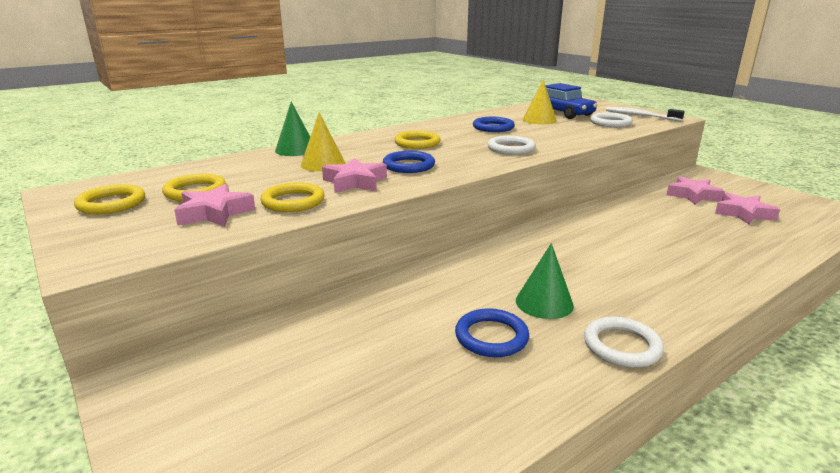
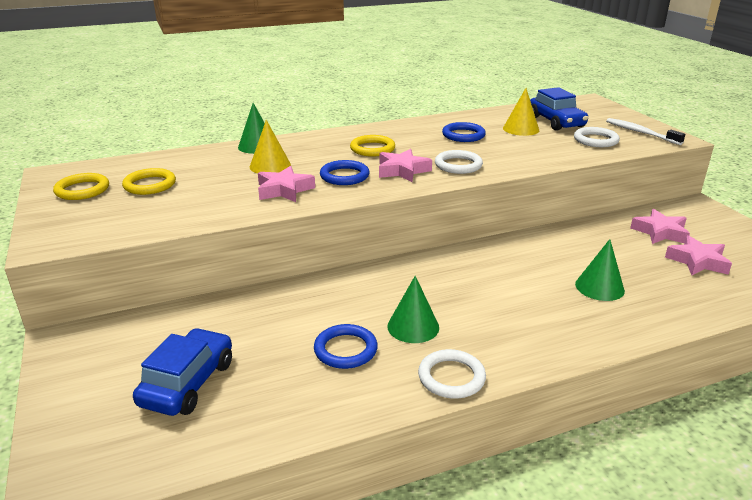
camera: 15 degrees right, 5 degrees up
pink star [174,184,255,227] -> pink star moved to [379,149,432,182]
yellow ring [260,182,325,212] -> none
none -> blue car [133,328,232,416]
none -> green cone [575,239,625,301]

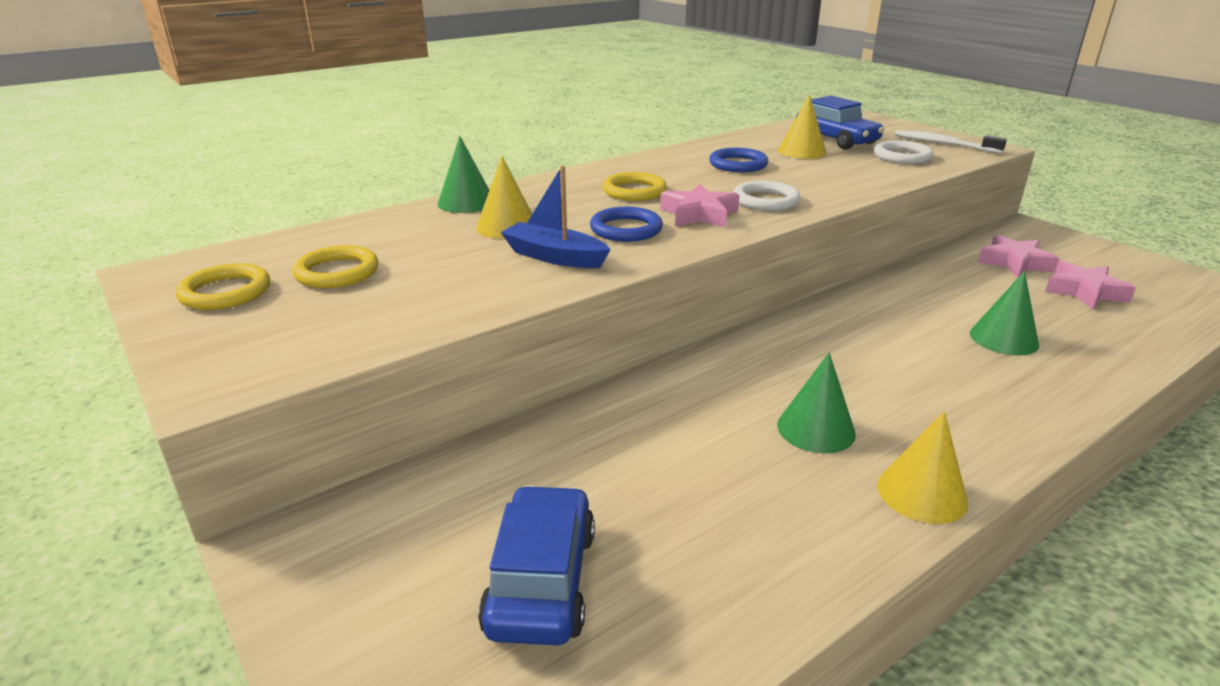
camera: 15 degrees left, 0 degrees up
pink star [258,166,315,202] -> blue boat [501,166,611,268]
blue ring [314,324,378,369] -> none
white ring [418,349,486,399] -> yellow cone [877,411,968,524]

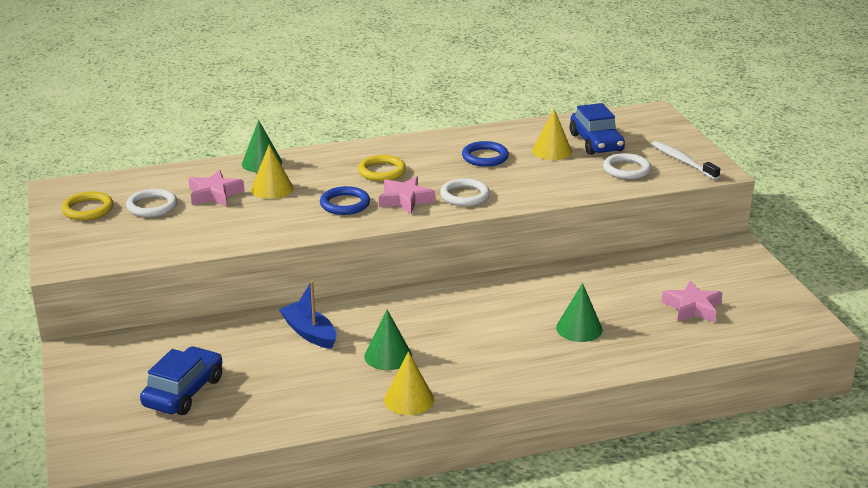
camera: 20 degrees right, 0 degrees up
yellow ring [292,245,378,288] -> white ring [126,188,178,217]
blue boat [501,166,611,268] -> blue boat moved to [279,281,337,349]
pink star [978,235,1060,277] -> pink star moved to [188,170,244,207]

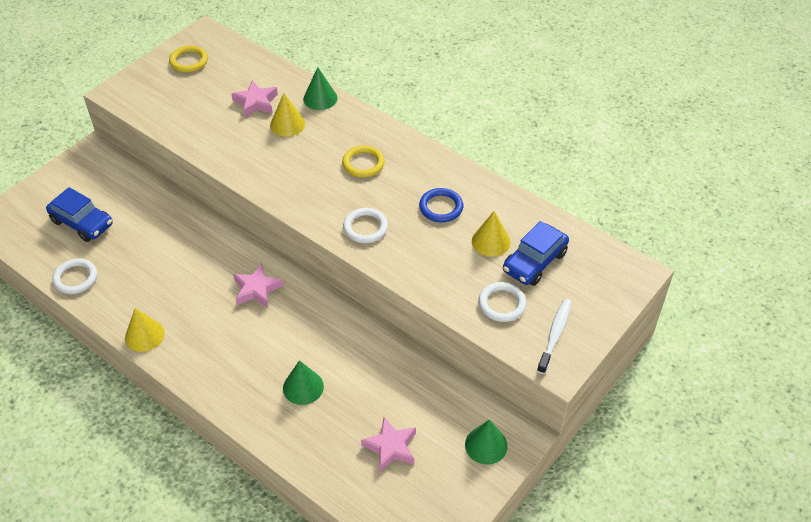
camera: 55 degrees right, 20 degrees up
white ring [126,188,178,217] -> white ring moved to [52,258,97,294]
blue car [140,346,222,415] -> blue car turned 45 degrees clockwise [46,187,113,242]
blue boat [279,281,337,349] -> none
blue ring [320,186,370,215] -> none
green cone [364,310,412,370] -> green cone moved to [465,419,508,465]
pink star [379,176,435,214] -> pink star moved to [233,263,283,308]

